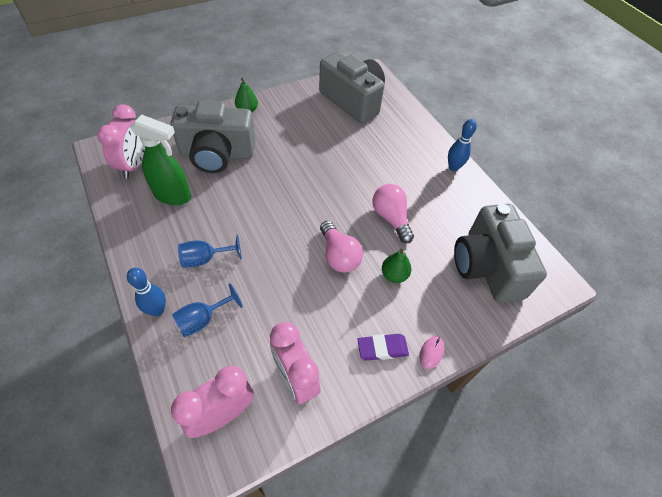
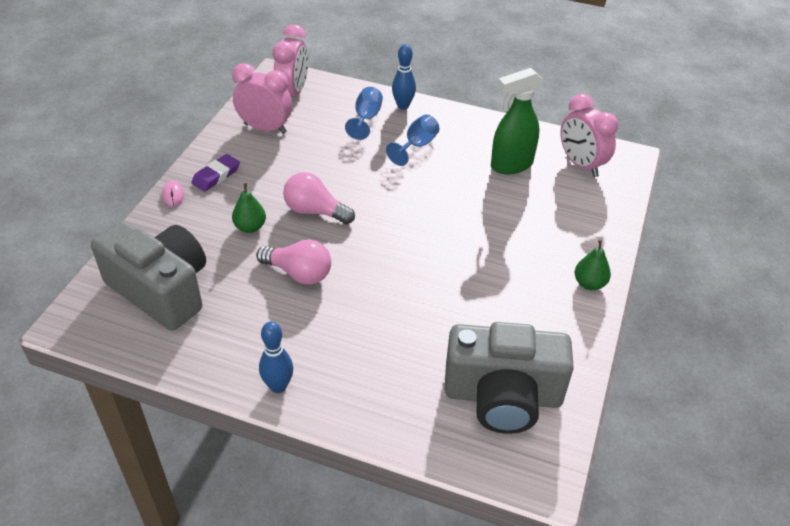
camera: 140 degrees right, 10 degrees down
grey camera [170,101,256,173] -> none

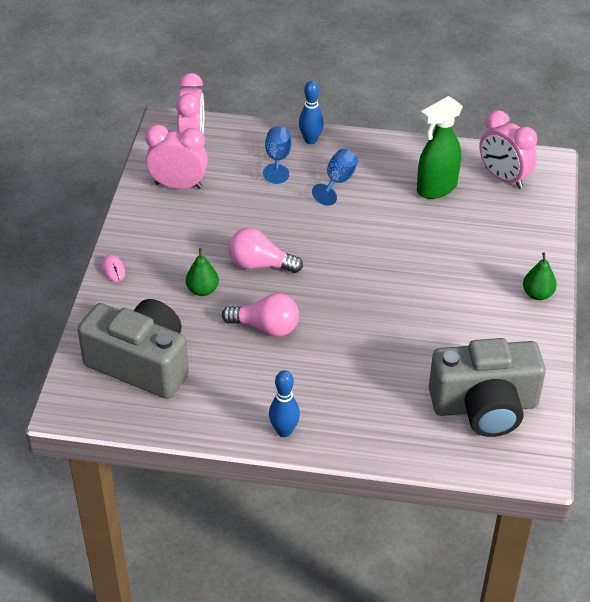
camera: 10 degrees left, 0 degrees up
purple eraser [191,154,240,192] -> none

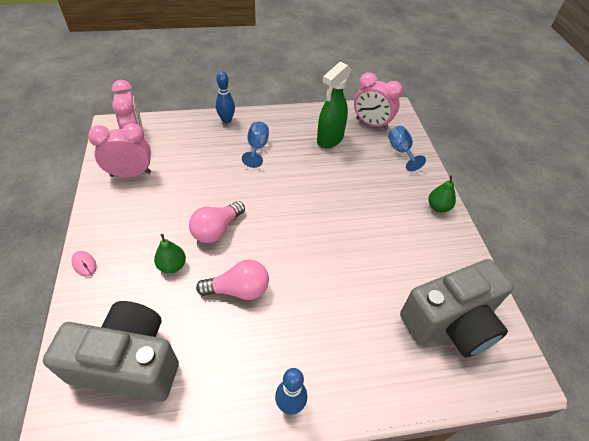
camera: 20 degrees left, 5 degrees up
pink light bulb [228,228,303,273] -> pink light bulb turned 45 degrees counterclockwise [189,201,245,243]
blue goblet [263,126,291,184] -> blue goblet moved to [388,126,426,171]

